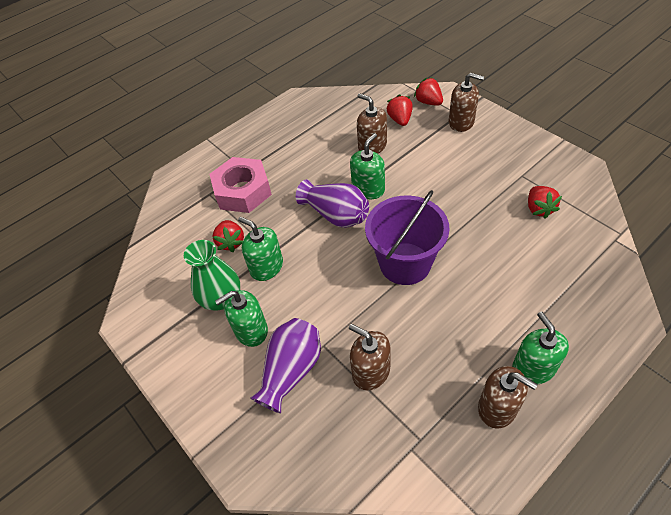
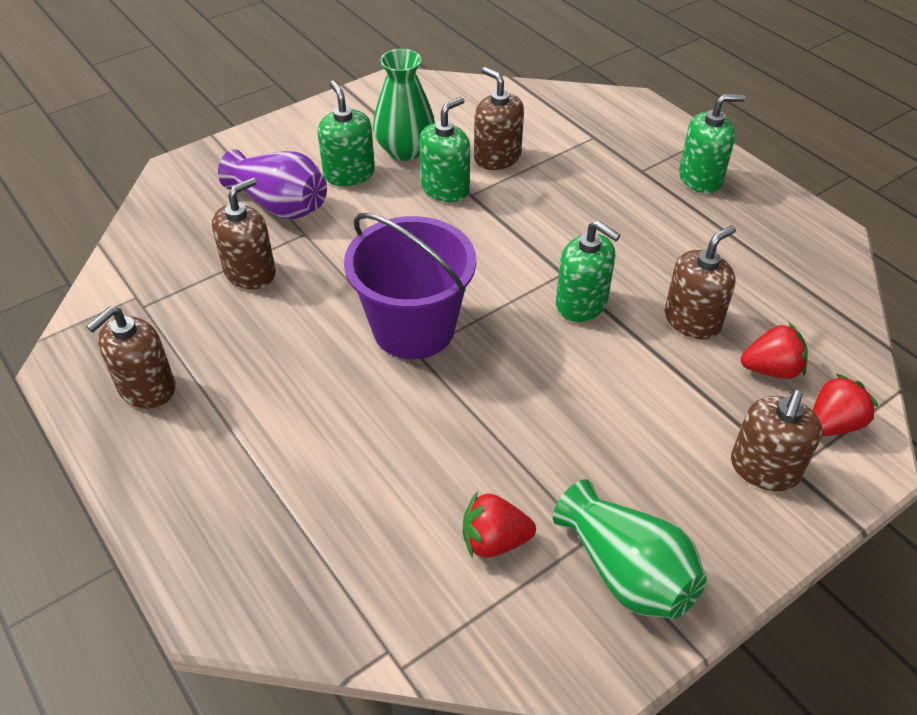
camera: 90 degrees right, 5 degrees down
pink nut [210,157,272,213] -> none
red strawberry [213,220,244,252] -> brown soap dispenser [474,67,524,170]
purple vase [296,180,369,228] -> none
green soap dispenser [512,311,569,384] -> green soap dispenser moved to [679,94,745,193]
none -> green vase [553,479,707,619]

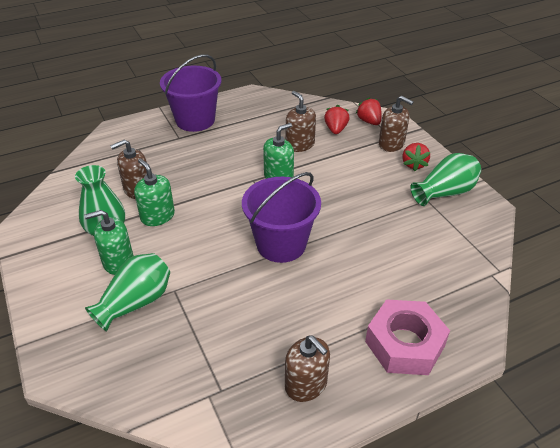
camera: 80 degrees left, 5 degrees down
brown soap dispenser [212,177,276,289] -> none
purple vase [218,149,327,219] -> green vase [85,253,170,332]
red strawberry [463,491,536,558] -> red strawberry moved to [402,143,431,171]
green soap dispenser [679,94,745,193] -> purple bucket [160,54,221,132]
none -> pink nut [365,299,450,375]

